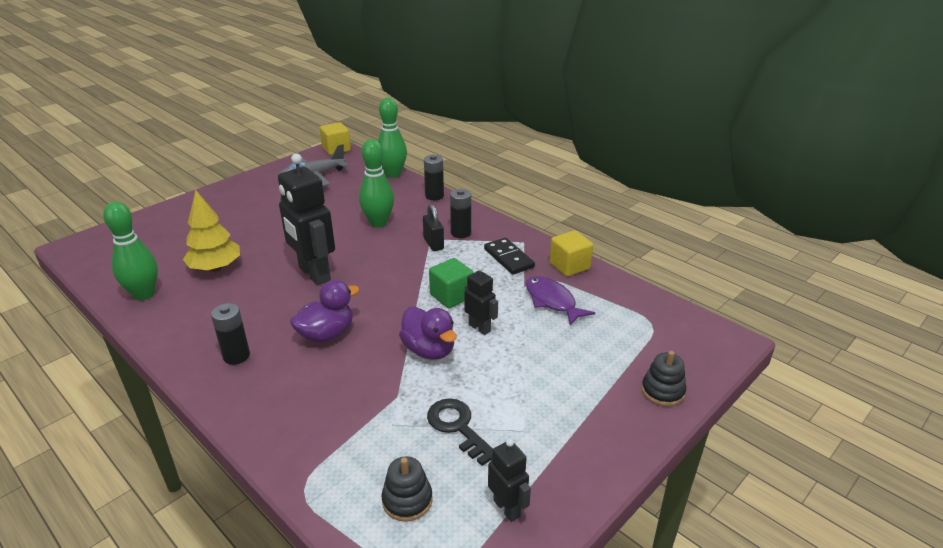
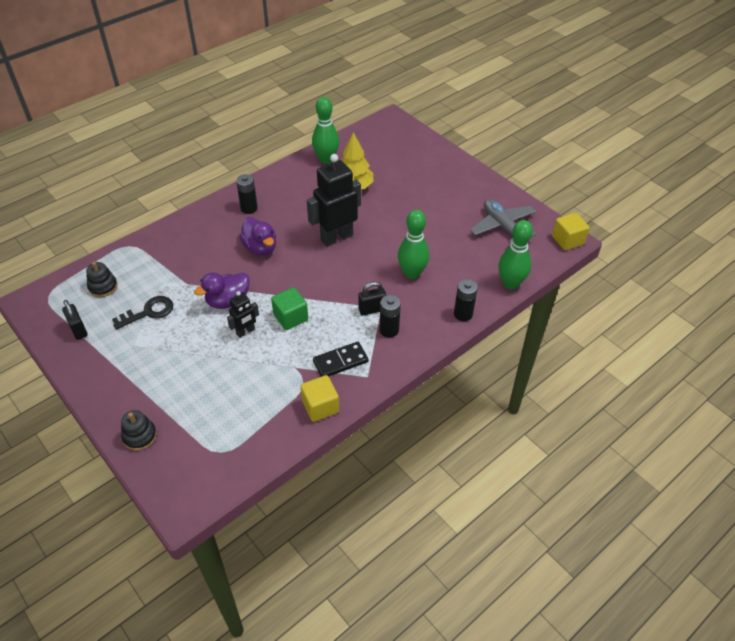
camera: 95 degrees right, 15 degrees up
black robot [488,439,531,522] -> black padlock [62,300,88,340]
purple fish [526,276,595,326] -> none

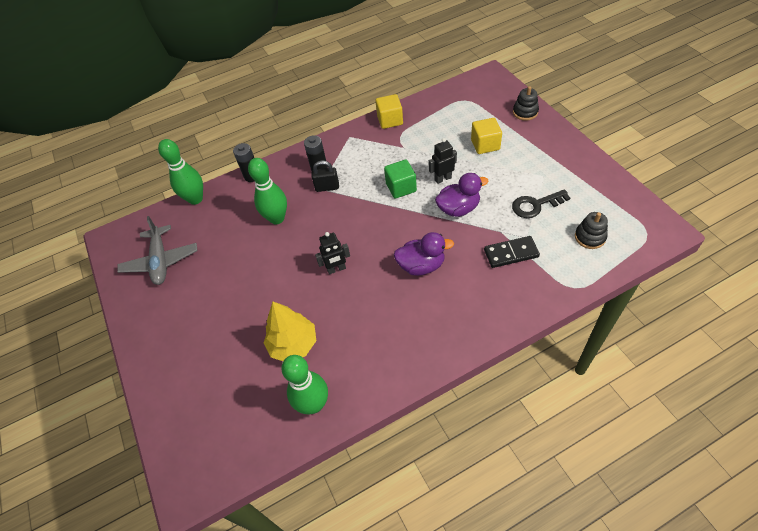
camera: 160 degrees left, 5 degrees up
black padlock [62,300,88,340] -> none
black battery [236,174,258,214] -> none
purple duck [239,217,276,256] -> purple duck turned 105 degrees clockwise [394,232,454,276]
black robot [307,154,361,247] -> black robot [315,232,350,274], size x0.52
black domino [313,342,369,377] -> black domino moved to [484,236,540,268]
yellow cube [552,213,589,250] -> yellow cube moved to [471,118,502,154]

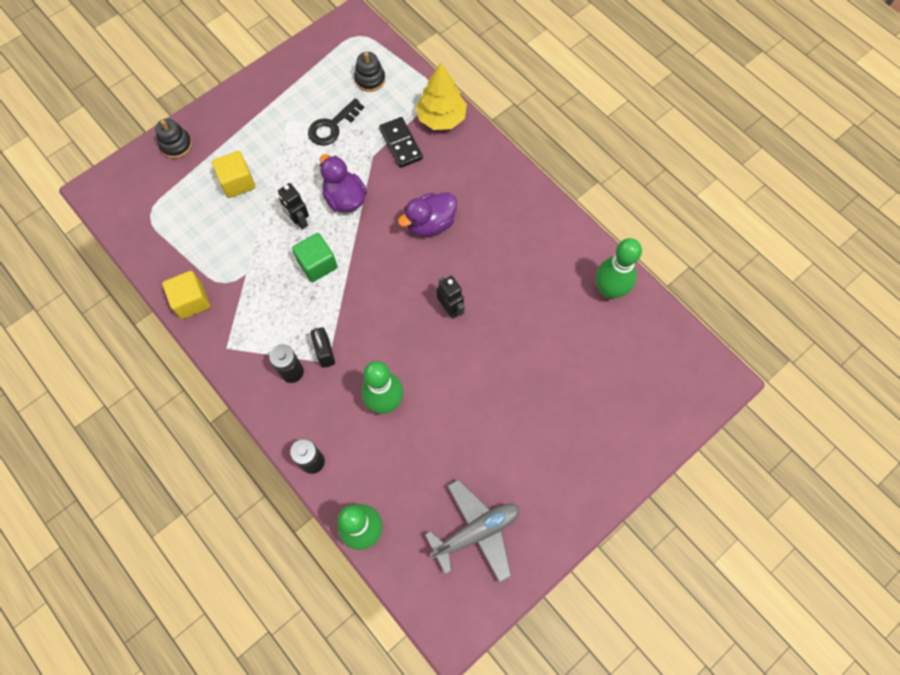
camera: 110 degrees left, 15 degrees up
yellow tree [264,301,316,361] -> yellow tree moved to [416,62,467,130]
purple duck [394,232,454,276] -> purple duck turned 105 degrees counterclockwise [398,192,457,236]
black key [512,189,570,218] -> black key turned 75 degrees clockwise [308,98,364,146]

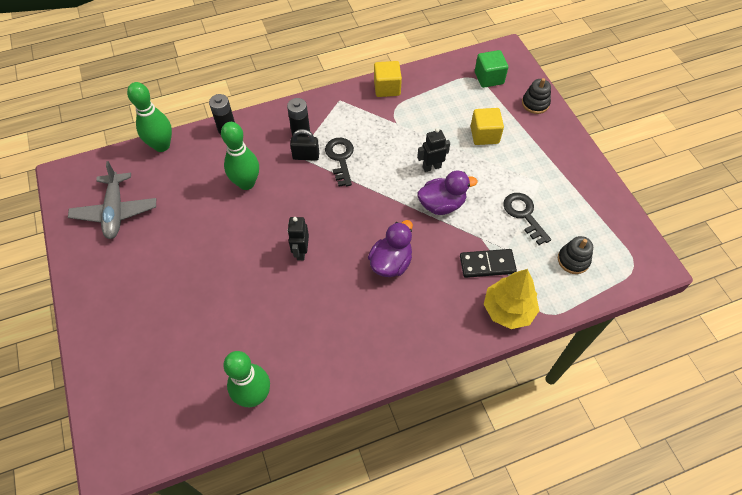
camera: 110 degrees right, 10 degrees down
green cube [292,233,337,282] -> green cube moved to [475,50,508,88]
purple duck [398,192,457,236] -> purple duck turned 45 degrees clockwise [368,220,413,277]
black robot [437,276,465,319] -> black robot turned 105 degrees clockwise [287,217,309,260]
none -> black key [325,138,354,187]

